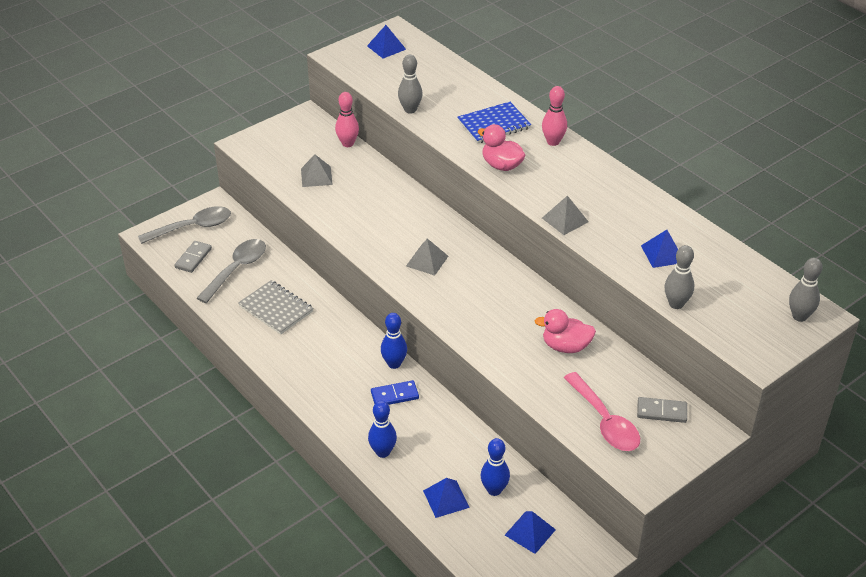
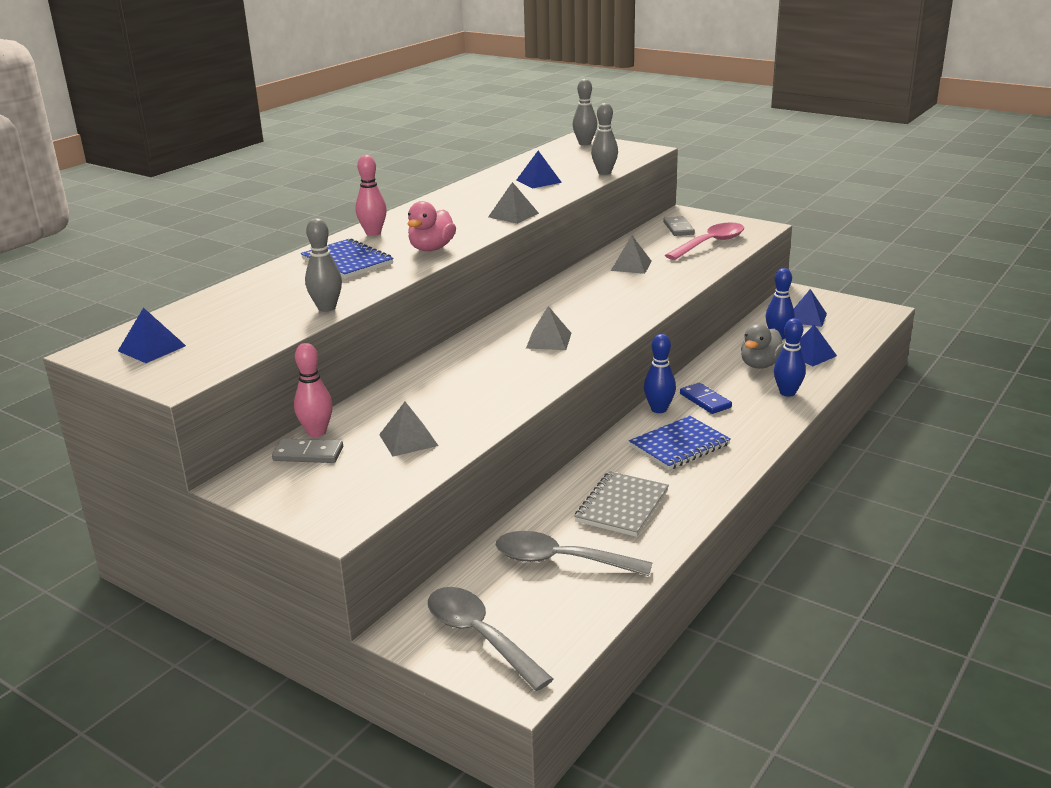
camera: 105 degrees left, 15 degrees down
grey domino [174,241,212,273] -> grey domino moved to [272,439,343,463]
pink duck [535,309,596,353] -> grey pyramid [611,236,652,274]
none -> blue notebook [629,416,731,470]
none -> grey duck [741,324,784,369]

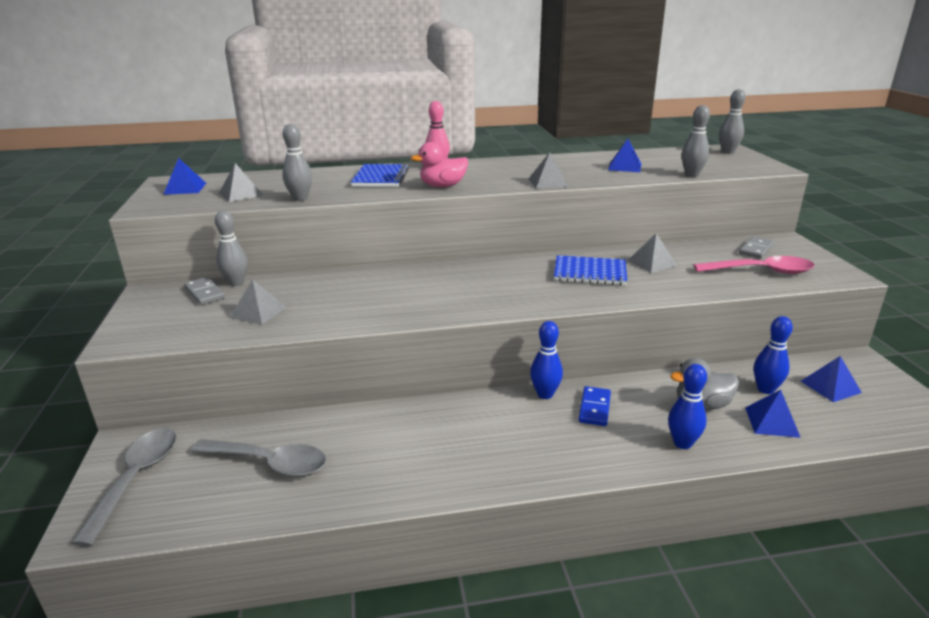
camera: 45 degrees right, 0 degrees up
pink bowling pin [294,343,333,437] -> grey bowling pin [215,211,248,286]
grey spoon [496,531,652,576] -> grey spoon turned 135 degrees clockwise [190,439,326,477]
grey pyramid [526,306,571,350] -> grey pyramid moved to [219,163,263,202]
grey notebook [574,471,669,537] -> none
blue notebook [629,416,731,470] -> blue notebook moved to [554,255,627,286]

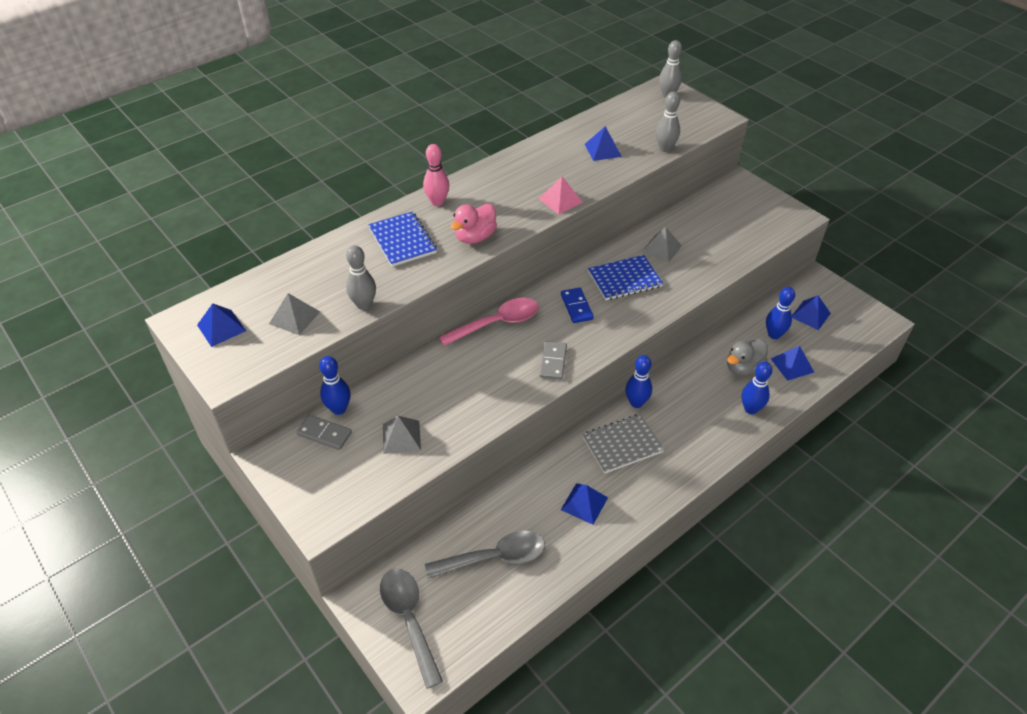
camera: 30 degrees left, 20 degrees up
grey bowling pin [215,211,248,286] -> blue bowling pin [319,356,351,415]
grey pyramid [529,152,569,189] -> pink pyramid [539,176,583,215]
blue domino [579,386,611,426] -> blue domino moved to [561,288,594,323]
pink spoon [694,256,815,274] -> pink spoon moved to [439,298,539,346]
grey domino [739,236,774,259] -> grey domino moved to [539,341,567,380]
none -> blue pyramid [561,483,608,525]
none -> grey notebook [582,414,664,474]

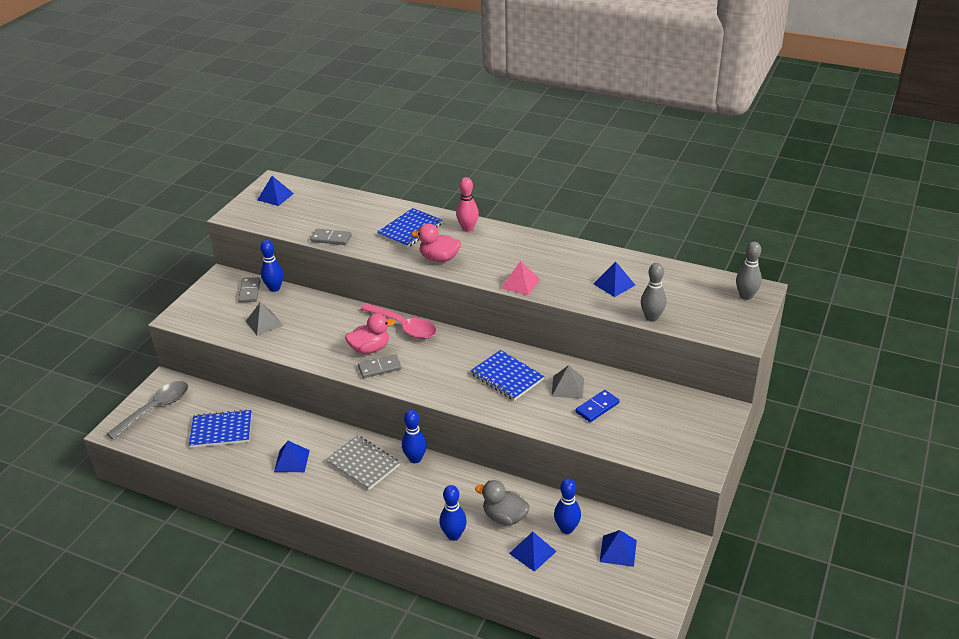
camera: 65 degrees right, 10 degrees down
grey pyramid [269,293,320,335] -> none
grey bowling pin [346,245,376,310] -> grey domino [310,229,351,245]
grey spoon [425,531,545,578] -> blue notebook [189,409,252,448]
blue domino [561,288,594,323] -> blue domino moved to [575,390,619,422]
none -> pink duck [345,313,395,354]

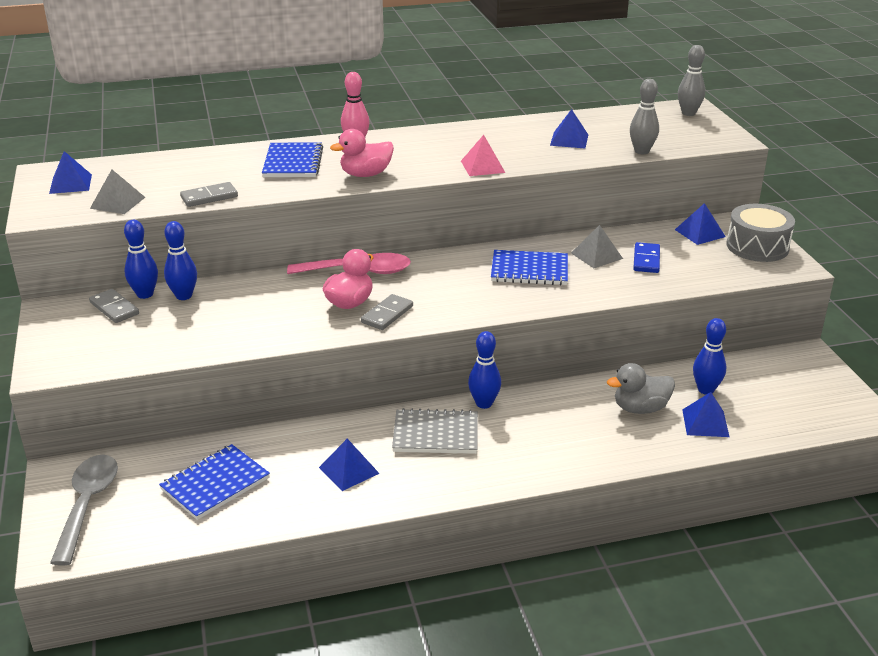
camera: 40 degrees left, 5 degrees down
grey pyramid [246,302,283,336] -> grey pyramid moved to [90,170,145,214]
blue bowling pin [439,485,467,541] -> blue bowling pin moved to [164,221,197,300]
blue pyramid [600,530,637,567] -> blue pyramid moved to [675,203,726,245]
none -> grey drum [727,204,795,262]

